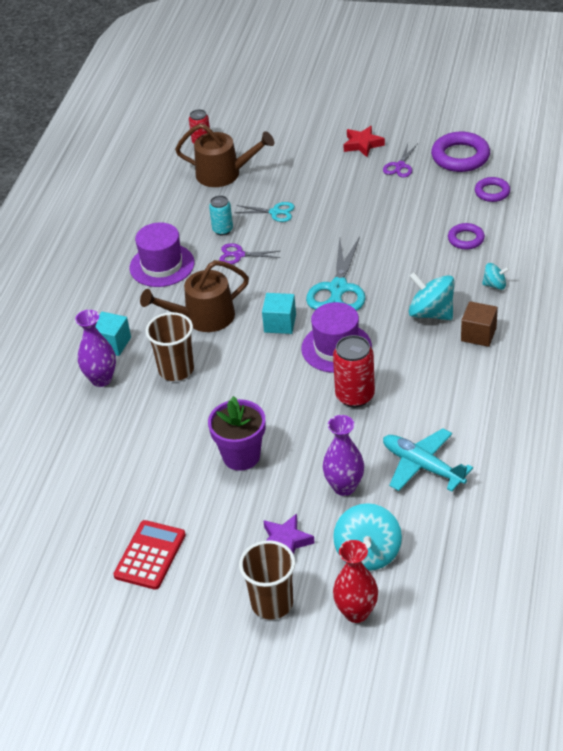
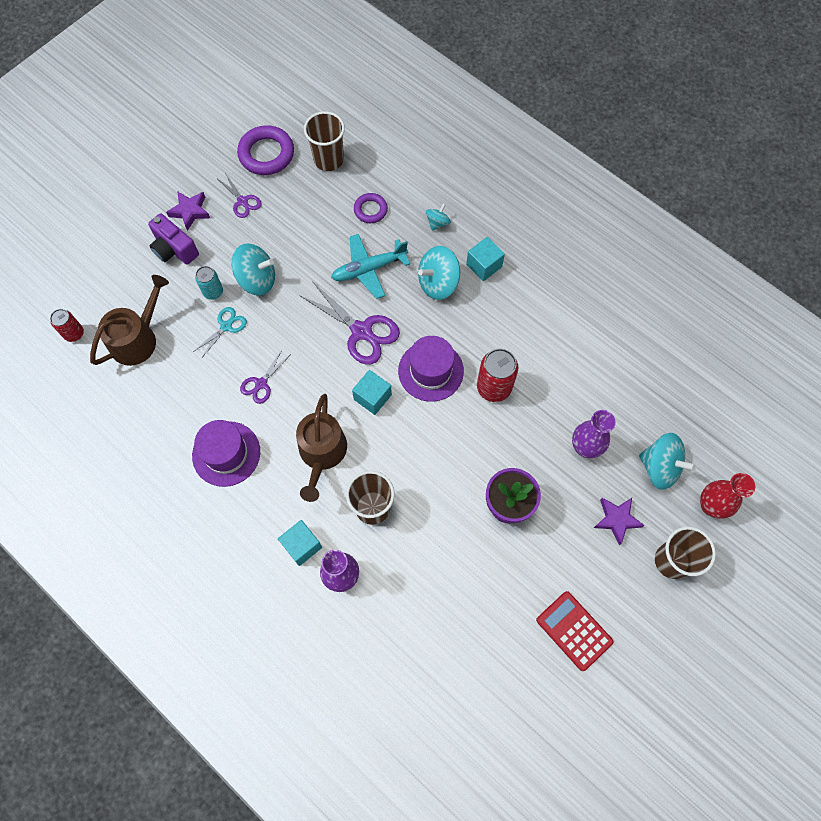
camera: 65 degrees left, 25 degrees up
turquoise can [209,195,233,235] -> turquoise can moved to [195,266,223,300]
turquoise scissors [306,236,365,311] -> purple scissors [299,281,400,365]
red star [344,126,385,157] -> purple star [166,191,210,231]
turquoise plane [383,428,473,492] -> turquoise plane moved to [331,234,410,299]
brown cube [461,301,498,347] -> turquoise cube [466,237,505,281]
purple ring [475,177,510,202] -> brown cup [304,111,345,171]
none -> purple camera [148,213,199,265]
none -> turquoise spinning top [231,243,275,295]

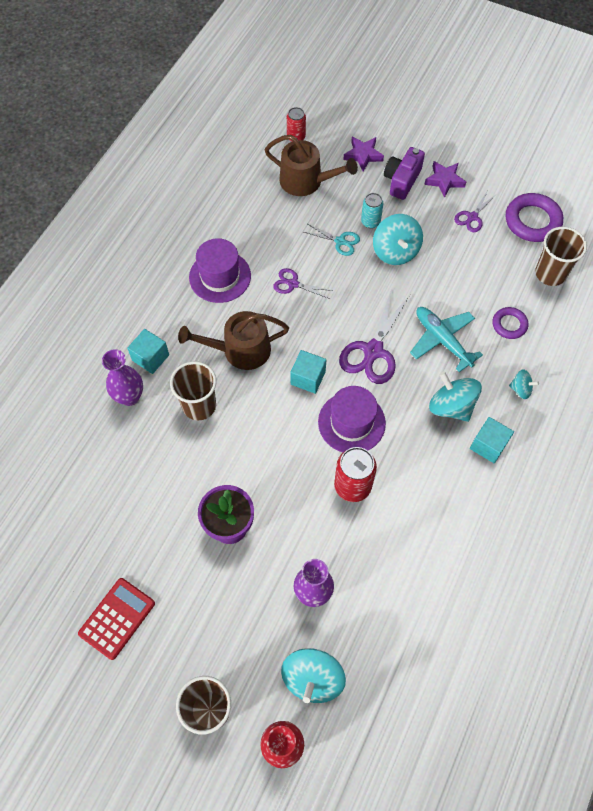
camera: 75 degrees right, 5 degrees down
purple star [594,498,645,545] -> purple star moved to [343,137,384,172]

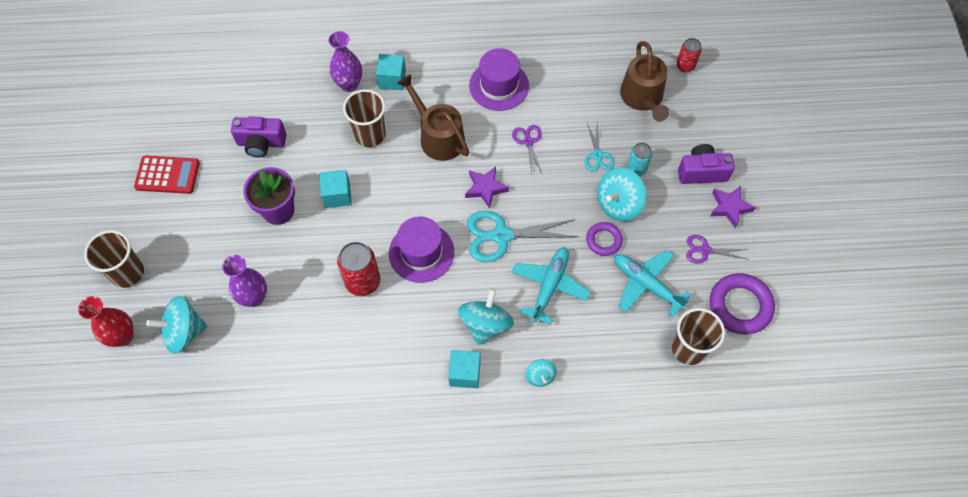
camera: 60 degrees right, 0 degrees up
turquoise cube [290,350,326,394] -> turquoise cube moved to [320,170,352,208]
purple scissors [339,289,410,384] -> turquoise scissors [466,211,579,262]
purple star [343,137,384,172] -> purple star moved to [465,167,509,209]
purple ring [493,307,528,339] -> purple ring moved to [586,222,623,256]
none -> purple camera [231,116,287,157]
none -> turquoise plane [614,250,692,318]

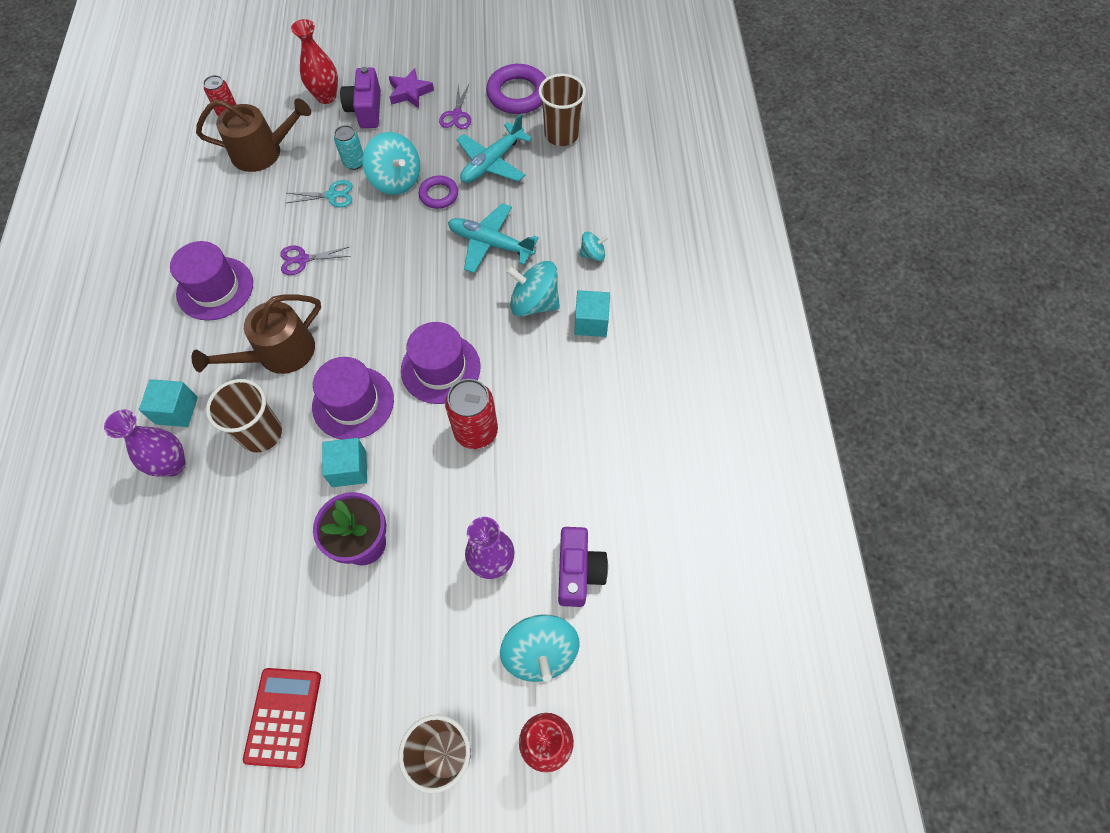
camera: 90 degrees left, 0 degrees up
purple camera [231,116,287,157] -> purple camera moved to [558,527,608,607]
purple star [465,167,509,209] -> none
turquoise scissors [466,211,579,262] -> none
none -> red vase [291,19,338,104]
none -> purple hat [312,357,394,440]

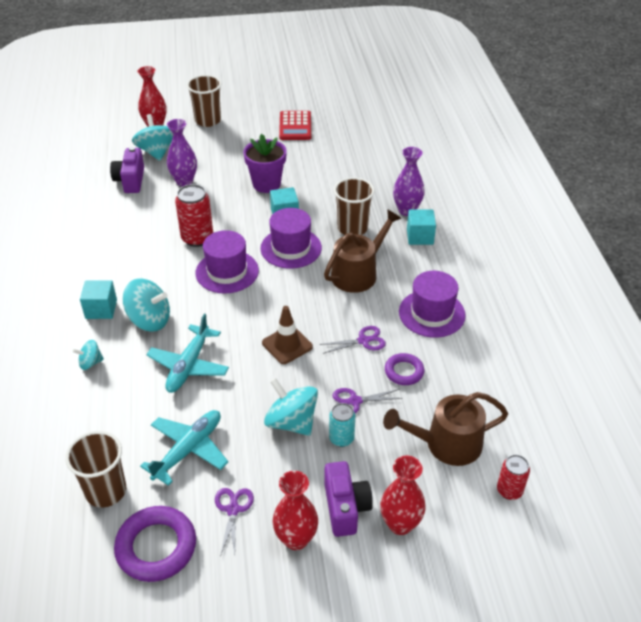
camera: 175 degrees right, 20 degrees down
turquoise scissors [287,180,352,207] -> purple scissors [332,388,403,413]
purple star [389,68,434,108] -> red vase [273,471,318,550]
purple ring [419,175,458,209] -> purple ring moved to [385,353,424,385]
turquoise plane [448,203,539,273] -> turquoise plane turned 90 degrees clockwise [146,314,229,393]
none -> brown traffic cone [262,306,313,364]

